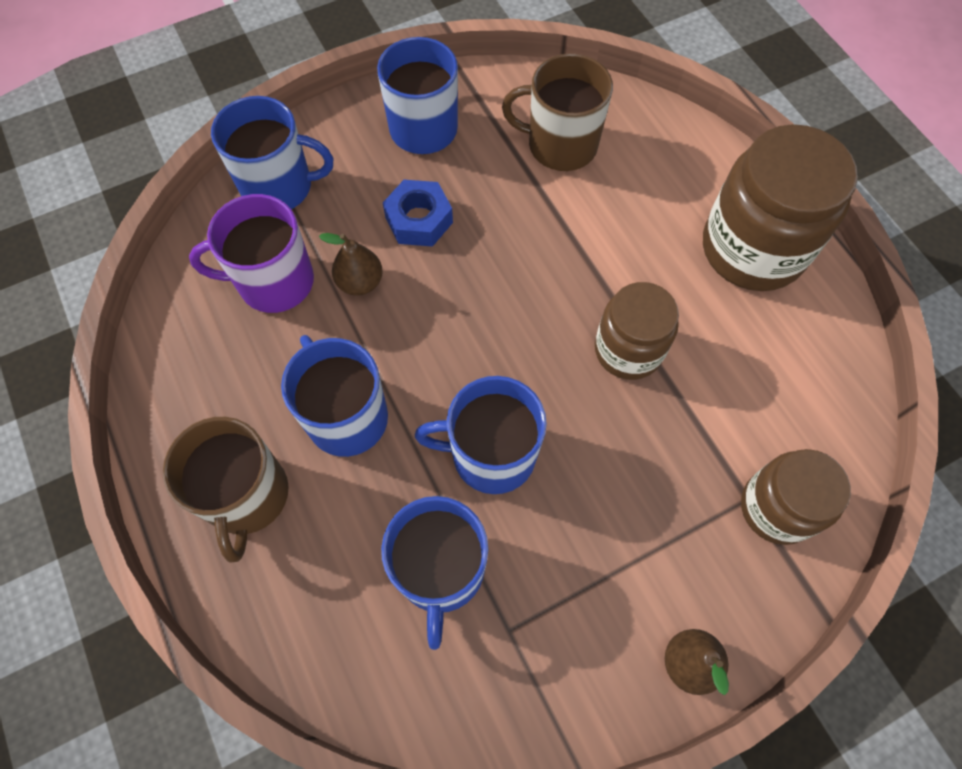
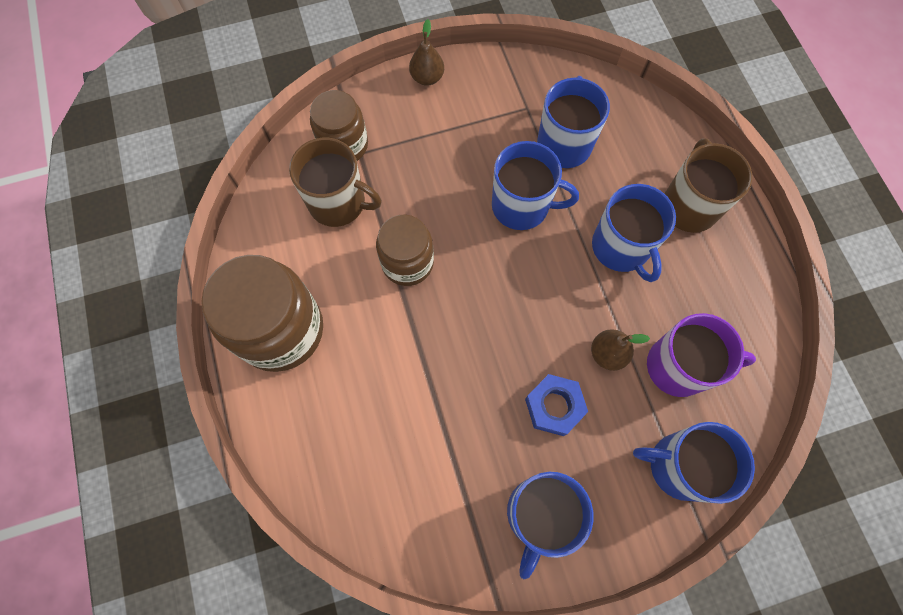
camera: 170 degrees left, 5 degrees up
brown mug [502,54,613,171] -> brown mug moved to [289,138,382,227]

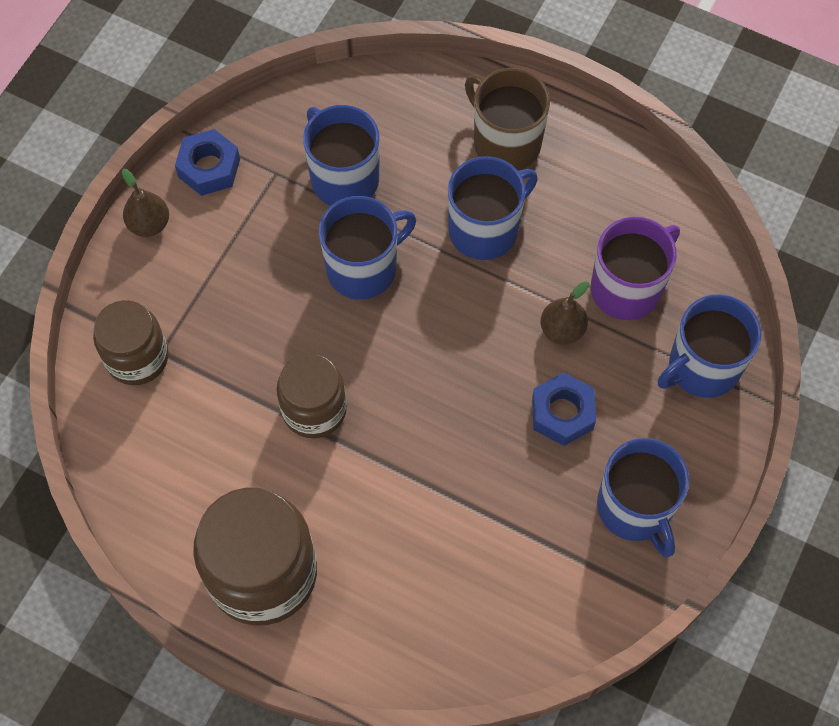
camera: 45 degrees left, 5 degrees down
brown mug [289,138,382,227] -> none
blue mug [592,184,676,282] -> blue mug turned 60 degrees counterclockwise [448,156,538,260]
none -> blue nut [175,129,240,196]

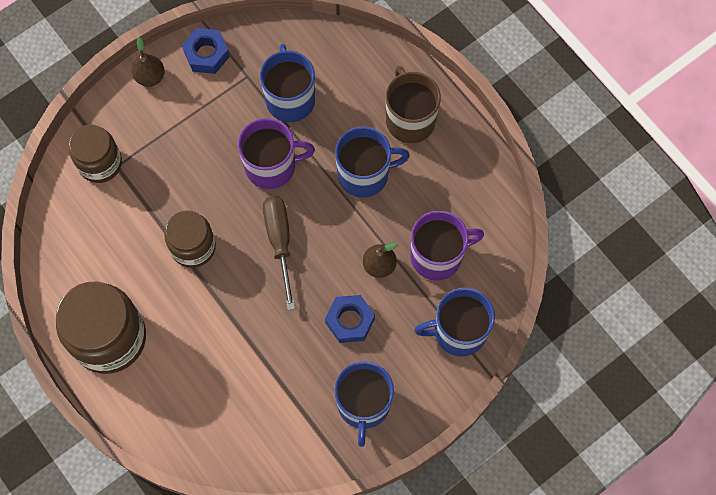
camera: 25 degrees right, 5 degrees up
blue mug [319,196,416,299] -> purple mug [238,118,315,189]
none -> brown screwdriver [263,196,295,310]

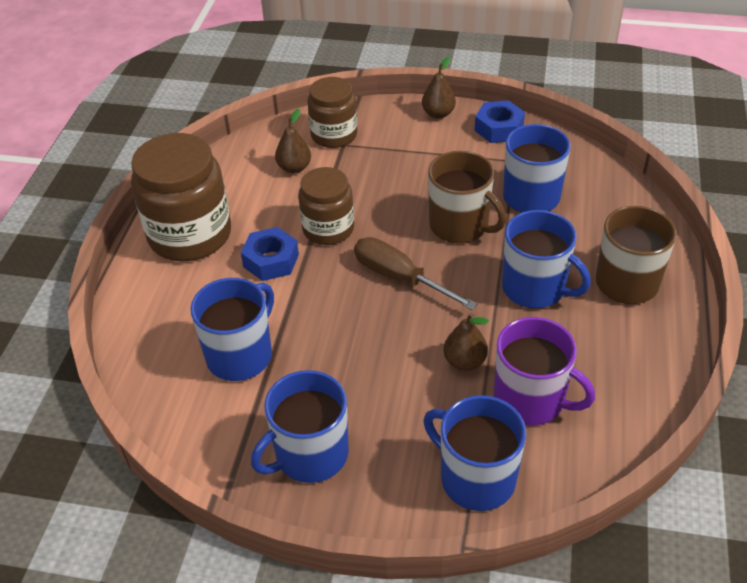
camera: 50 degrees right, 25 degrees down
purple mug [238,118,315,189] -> brown mug [428,151,506,243]
brown screwdriver [263,196,295,310] -> brown screwdriver turned 90 degrees counterclockwise [354,237,477,310]
blue nut [325,295,375,343] -> blue nut moved to [241,227,299,281]
none -> blue mug [190,278,274,381]
none -> brown pear [275,109,311,173]

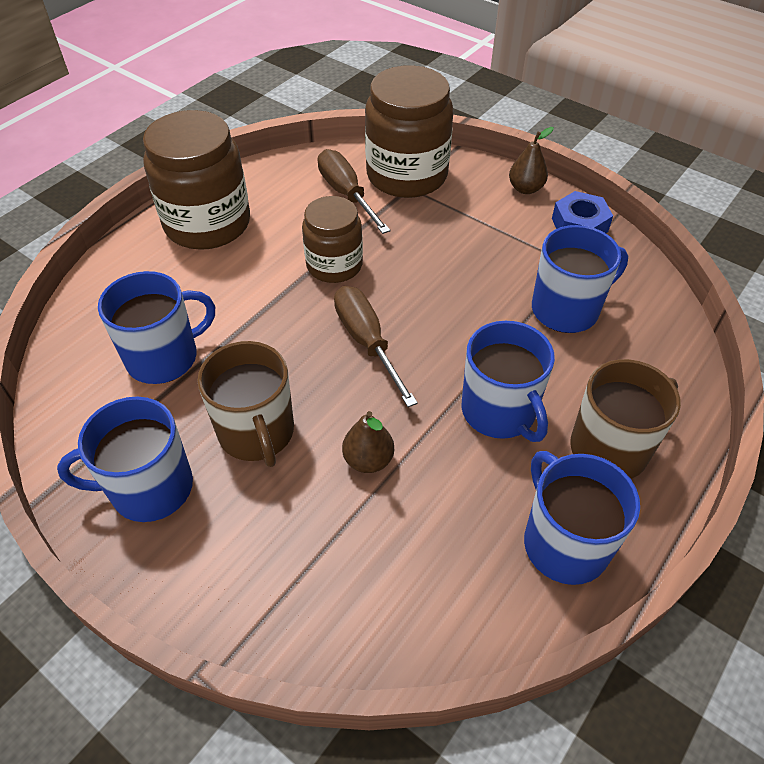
camera: 25 degrees right, 5 degrees up
blue nut [241,227,299,281] -> none
brown pear [275,109,311,173] -> brown screwdriver [318,149,391,234]
brown jar [307,77,357,148] -> brown jar [365,65,454,198], size x1.62
blue mug [423,395,526,511] -> blue mug moved to [524,451,640,585]
brown mug [428,151,506,243] -> brown mug moved to [197,341,294,467]
purple mug [494,317,595,425] -> none

